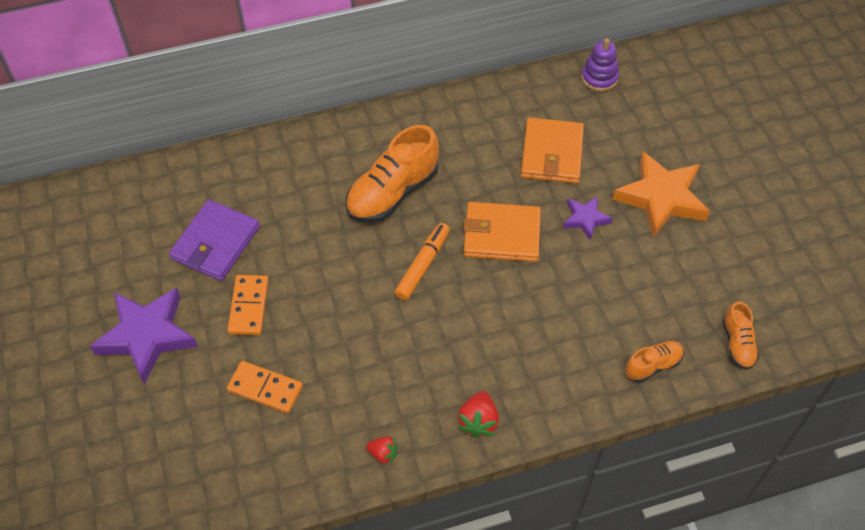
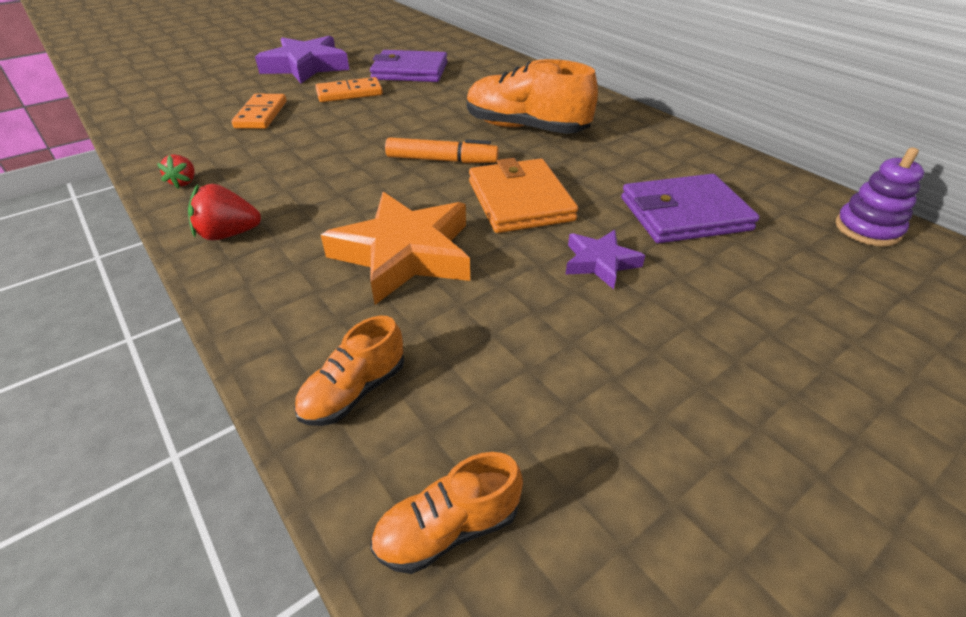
camera: 70 degrees right, 15 degrees down
orange wallet [521,118,584,183] -> purple wallet [621,174,760,243]
orange star [612,152,710,237] -> orange star moved to [321,192,470,305]
orange shoe [625,341,684,383] -> orange shoe turned 90 degrees clockwise [294,316,404,426]

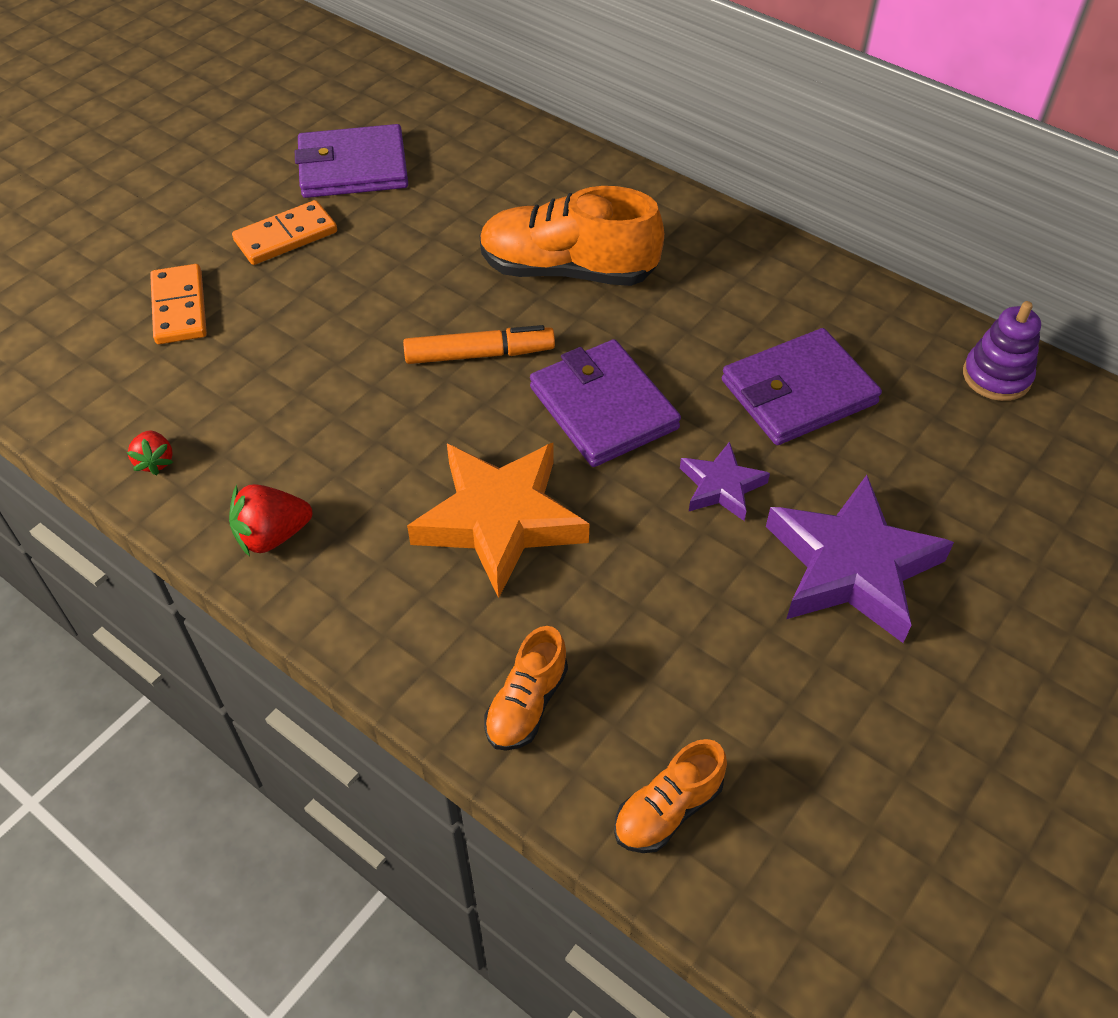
camera: 15 degrees left, 10 degrees up
purple star [255,36,349,83] -> purple star moved to [766,475,954,643]
orange wallet [469,158,578,233] -> purple wallet [530,339,681,467]

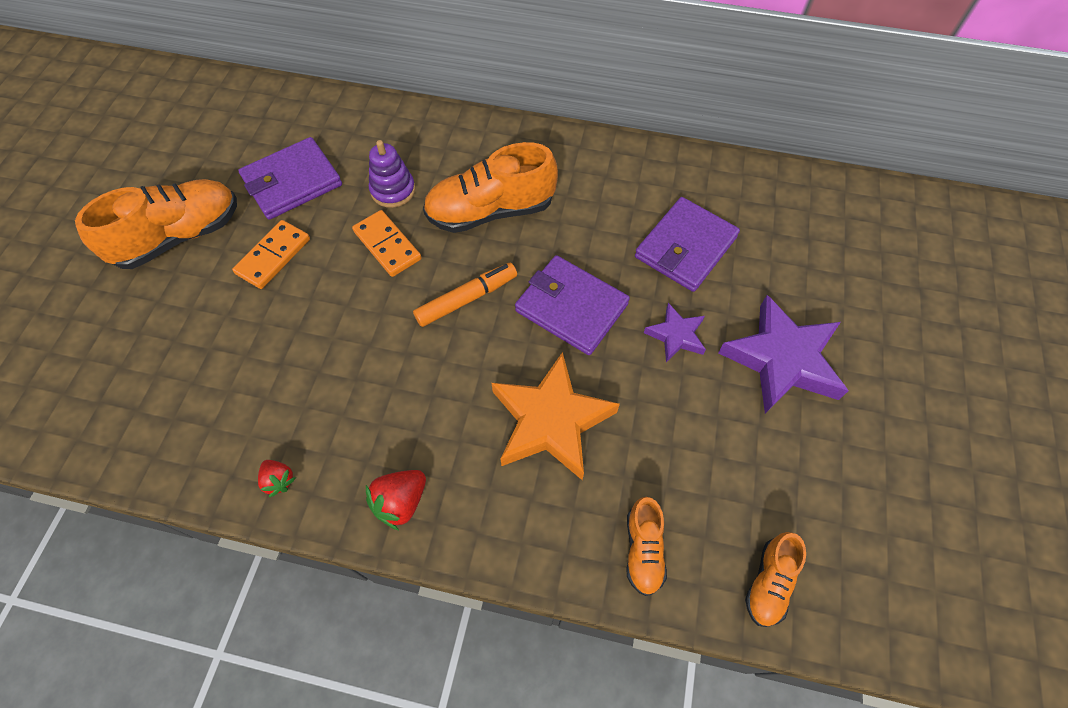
camera: 25 degrees left, 10 degrees up
orange domino [150,264,207,344] -> orange domino moved to [352,210,422,277]
purple stacking toy [963,301,1041,401] -> purple stacking toy moved to [369,140,415,208]
none -> orange shoe [75,179,237,269]

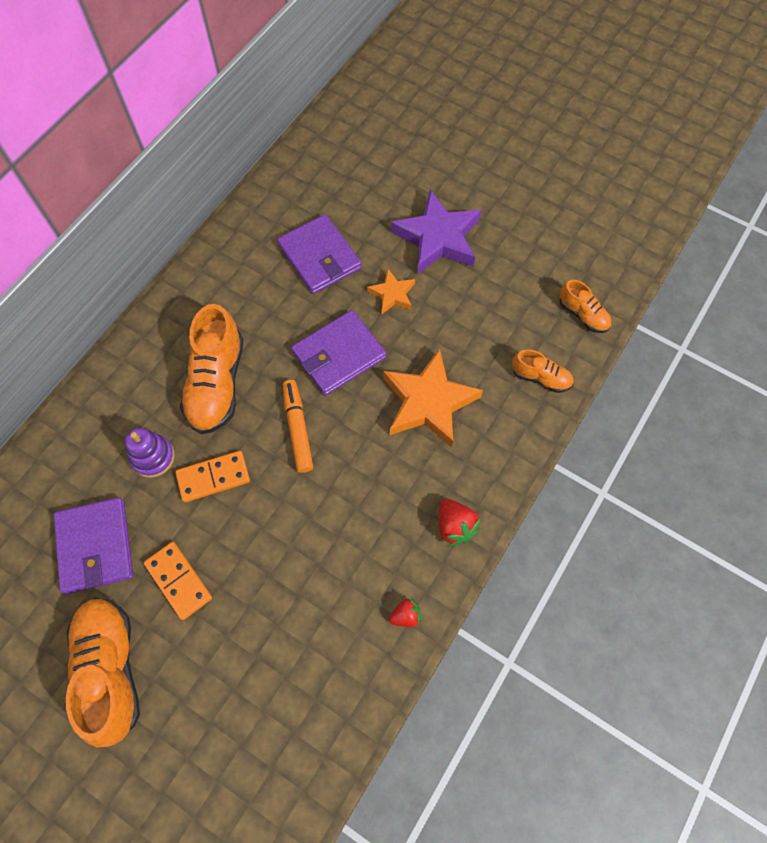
camera: 70 degrees left, 5 degrees up
purple star [644,303,706,362] -> orange star [367,269,415,314]

